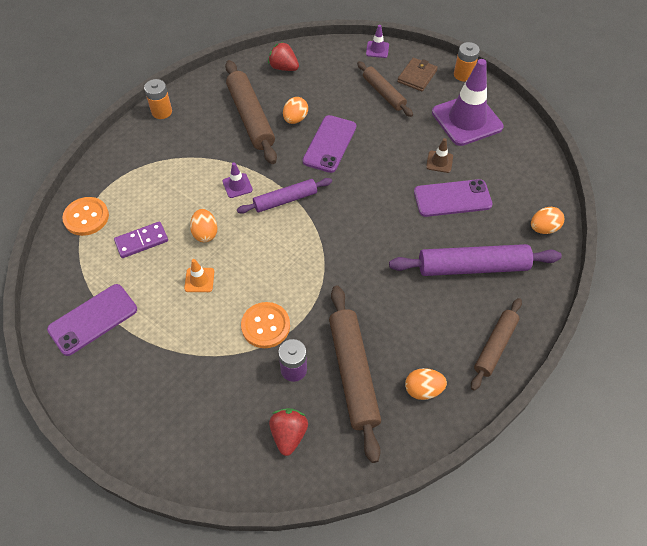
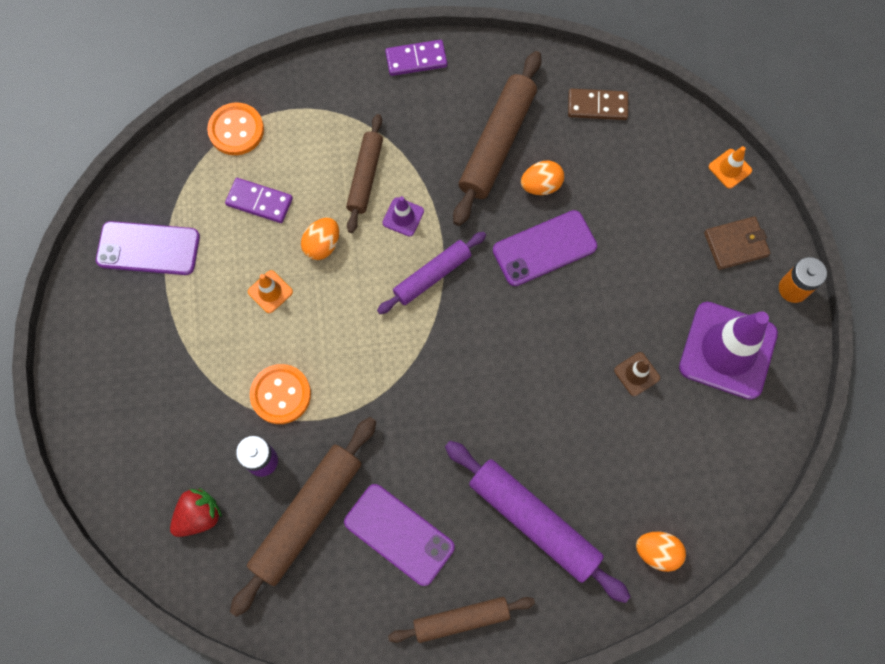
camera: 45 degrees right, 15 degrees up
orange battery [144,79,172,119] -> purple domino [385,40,447,76]
purple rolling pin [237,178,332,214] -> purple rolling pin turned 60 degrees counterclockwise [377,232,486,314]
red strawberry [268,42,299,71] -> brown domino [568,89,628,120]
brown rolling pin [357,61,413,117] -> brown rolling pin moved to [346,114,383,233]
purple traffic cone [366,25,389,58] -> orange traffic cone [708,146,752,189]
orange egg [405,368,447,400] -> none
purple phone [414,179,493,217] -> purple phone moved to [344,484,455,586]

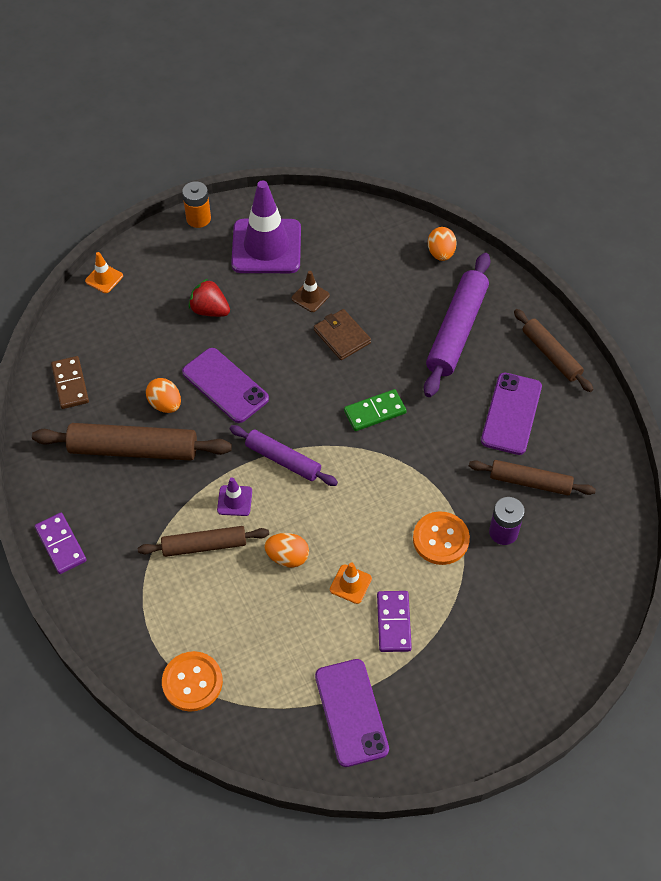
camera: 110 degrees left, 15 degrees down
red strawberry [170,488,222,537] -> red strawberry moved to [189,279,230,317]
purple domino [225,178,293,223] -> purple domino moved to [377,591,412,652]
brown rolling pin [230,417,376,617] -> brown rolling pin [469,460,596,495], size x0.63
brown wallet [704,216,770,270] -> brown wallet moved to [314,309,371,360]
none -> green domino [344,389,407,431]

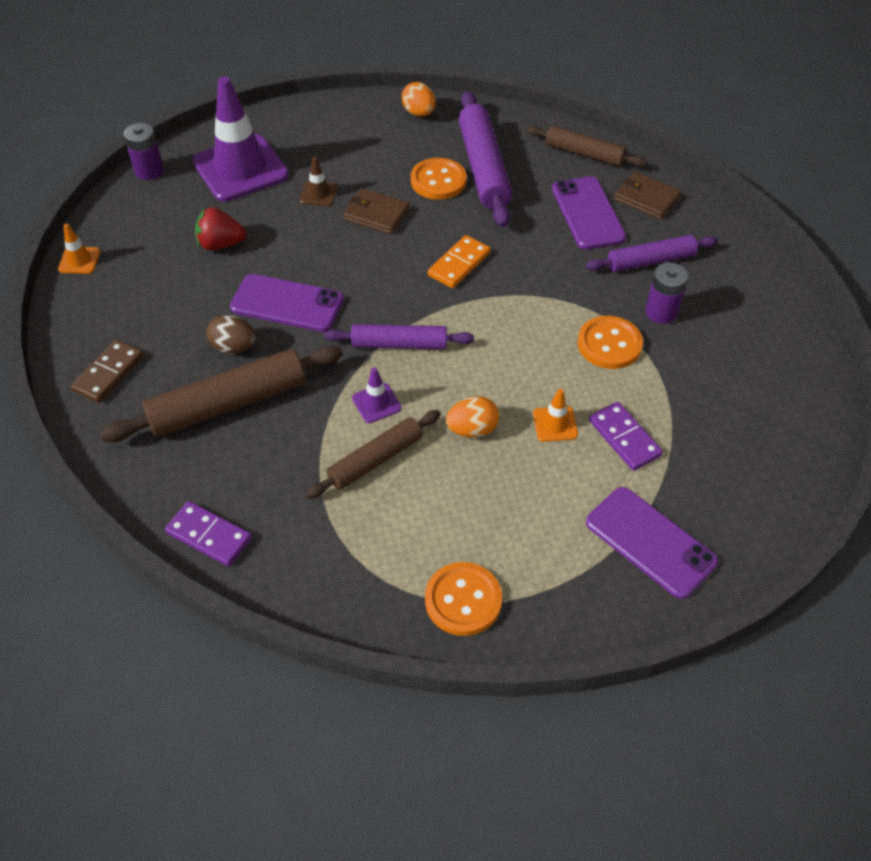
camera: 30 degrees left, 5 degrees down
brown domino [51,356,89,409] -> brown domino turned 75 degrees clockwise [71,340,144,403]
orange egg [146,378,181,413] -> brown egg [206,315,256,354]
orange battery [182,181,211,228] -> purple battery [123,123,164,180]
green domino [344,389,407,431] -> orange domino [428,235,491,288]
brown rolling pin [469,460,596,495] -> purple rolling pin [586,235,718,272]
none -> orange button [411,158,467,200]
none -> brown wallet [614,172,681,219]

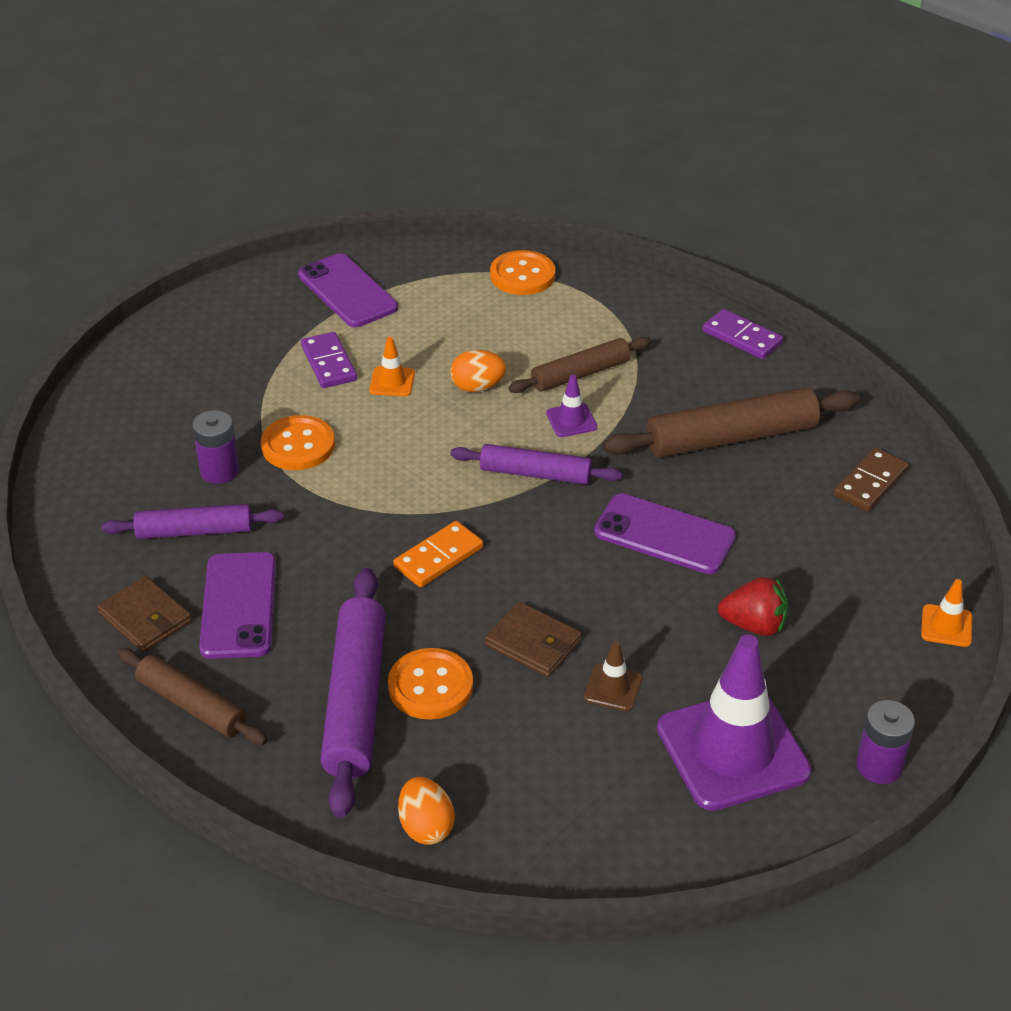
camera: 170 degrees left, 10 degrees down
brown egg [206,315,256,354] -> none

